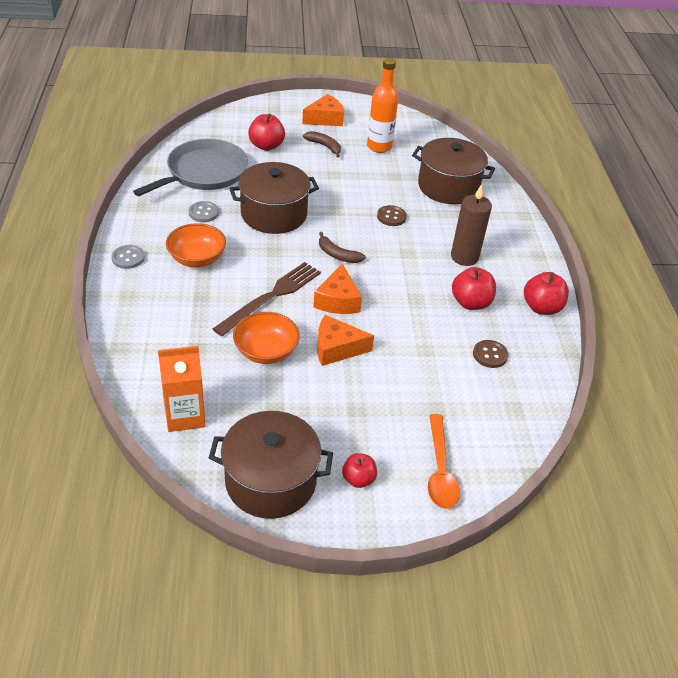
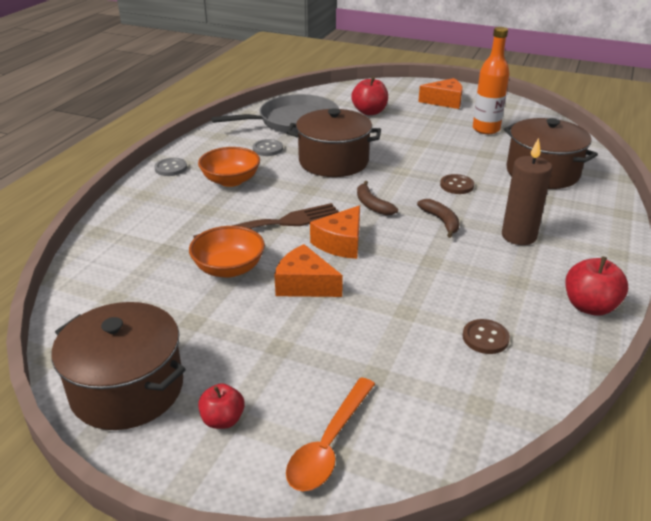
camera: 30 degrees right, 10 degrees down
orange carton [158,346,206,432] -> none
brown banana [303,131,341,158] -> brown banana moved to [417,199,459,238]
red apple [452,267,496,310] -> none

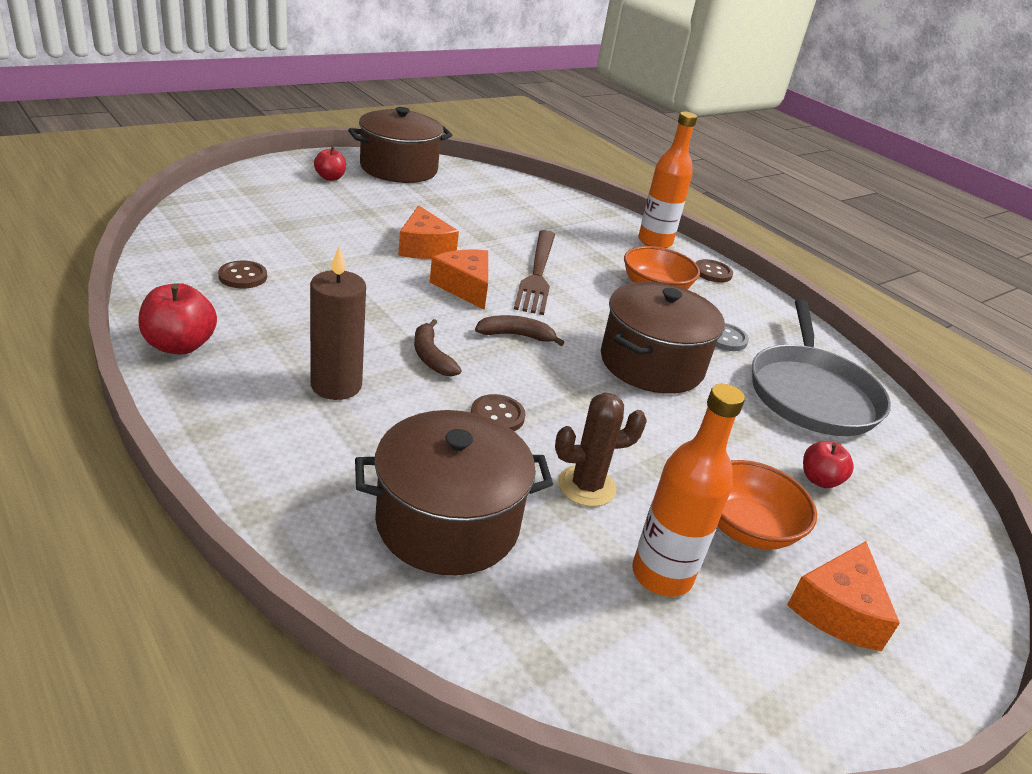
camera: 115 degrees right, 0 degrees up
grey button [154,158,187,176] -> brown button [696,259,733,283]
orange bowl [189,226,265,278] -> orange bowl moved to [718,460,817,550]
orange cheese [274,244,343,297] -> orange cheese turned 105 degrees clockwise [398,205,459,259]
orange spoon [286,377,375,491] -> none
red apple [351,77,388,115] -> red apple [803,441,854,488], size x0.64
brown banana [417,199,459,238] -> brown banana turned 60 degrees clockwise [414,319,462,377]
none -> brown cactus [555,393,647,507]
none -> orange bottle [638,112,697,248]

